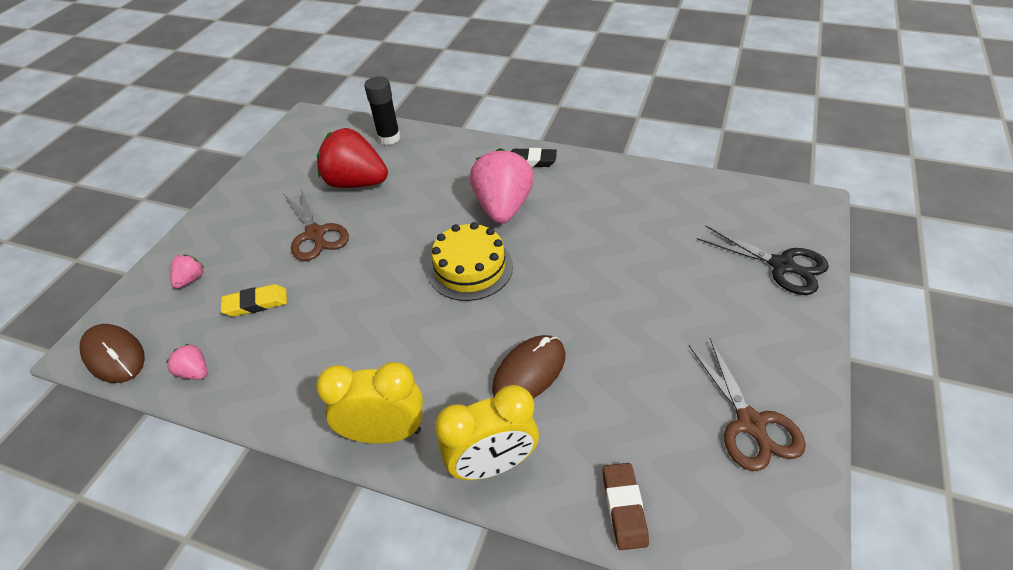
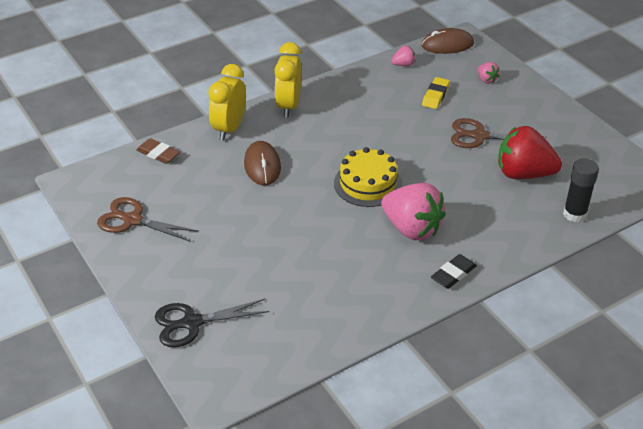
camera: 125 degrees right, 5 degrees down
yellow clock [316,362,423,444] -> yellow clock turned 150 degrees clockwise [275,42,301,118]
red strawberry [317,128,388,188] -> red strawberry turned 135 degrees counterclockwise [498,126,562,179]

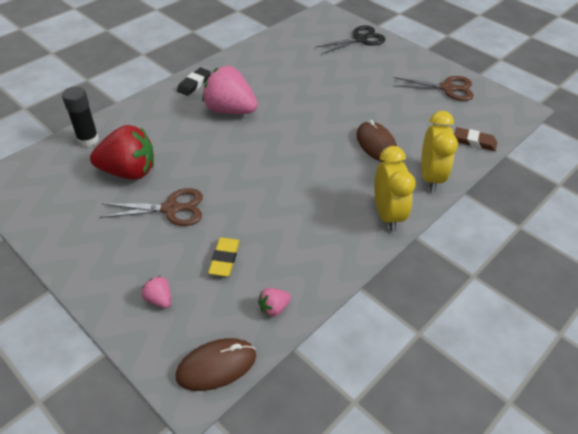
camera: 165 degrees right, 5 degrees up
yellow cake [334,147,402,207] -> none

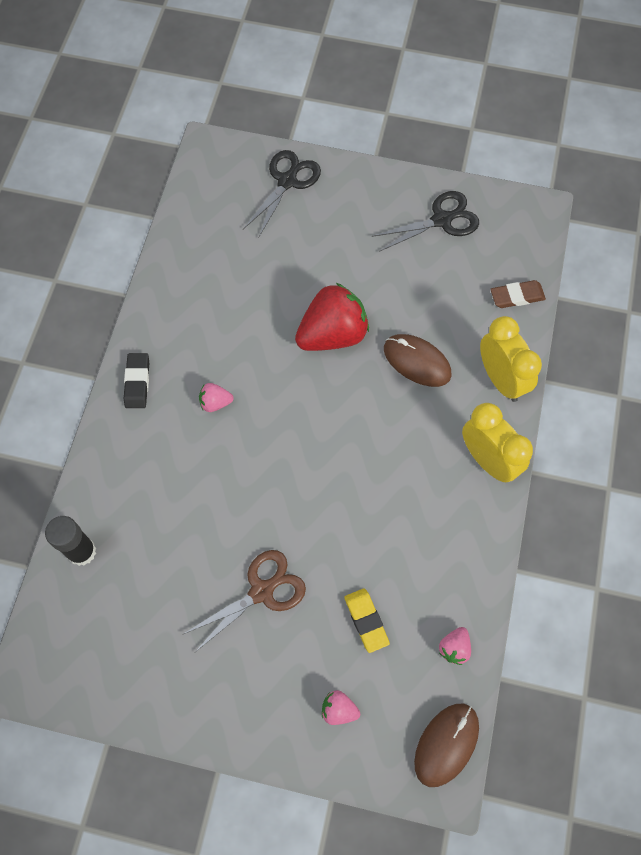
camera: 30 degrees left, 20 degrees up
red strawberry [90,125,154,180] -> red strawberry moved to [295,283,369,351]
pink strawberry [202,66,258,114] -> pink strawberry [199,383,234,412], size x0.44
brown scissors [393,76,474,101] -> black scissors [372,191,479,252]

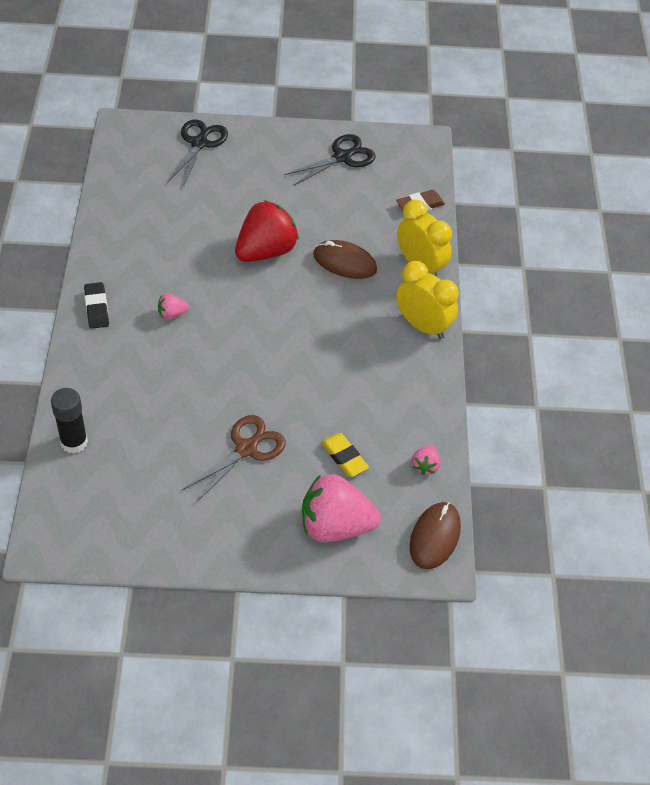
camera: 15 degrees left, 15 degrees down
pink strawberry [322,690,360,725] -> pink strawberry [302,474,381,542], size x2.25

